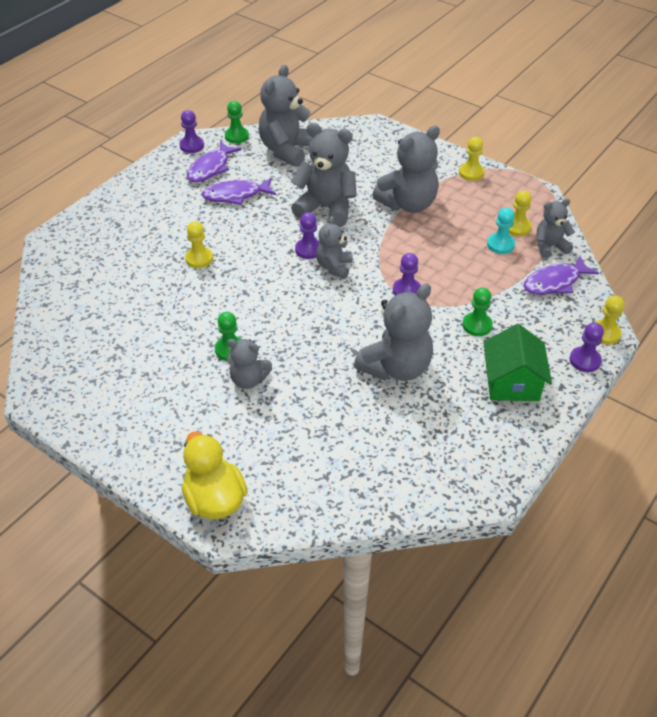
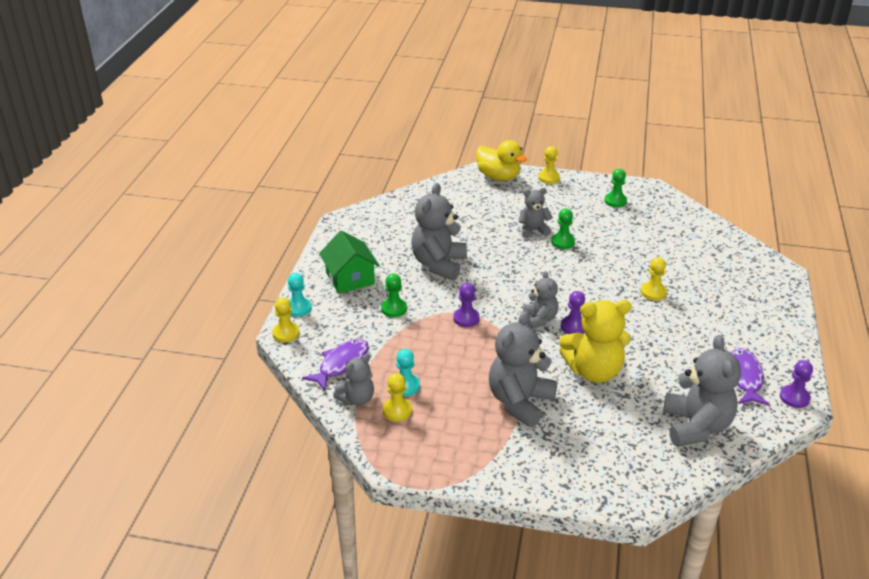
camera: 155 degrees right, 10 degrees down
purple fish [201,178,276,205] -> none
green pawn [225,101,249,143] -> green pawn moved to [604,169,627,207]
grey teddy bear [291,123,357,227] -> yellow teddy bear [559,300,632,383]
yellow pawn [459,137,484,181] -> yellow pawn moved to [538,146,560,184]
purple pawn [570,322,604,372] -> turquoise pawn [288,273,312,317]

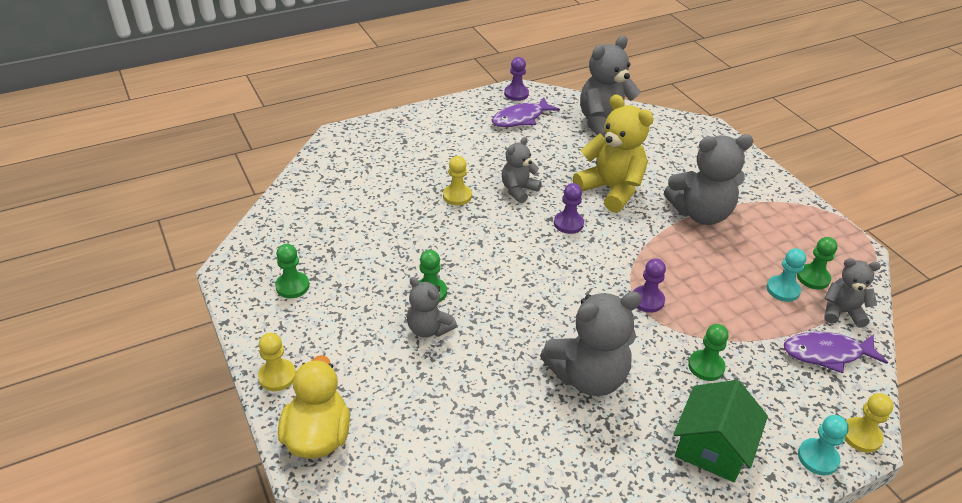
camera: 130 degrees left, 5 degrees up
yellow pawn [383,373,412,421] -> green pawn [797,237,838,290]
grey teddy bear [523,271,559,329] -> grey teddy bear moved to [502,137,542,203]

